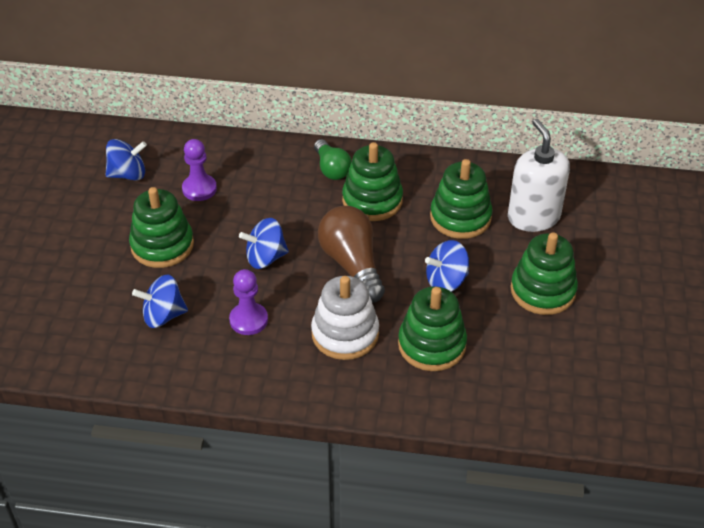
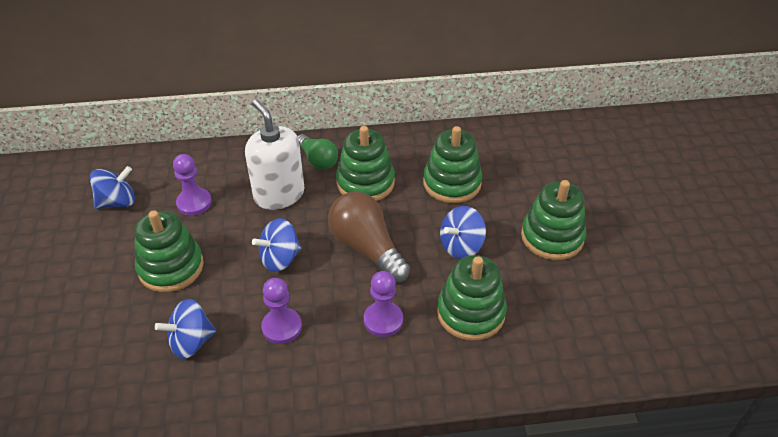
camera: 15 degrees left, 0 degrees up
white stacking toy [311,276,379,360] -> purple pawn [364,271,403,337]
white soap dispenser [508,119,570,232] -> white soap dispenser moved to [245,100,304,210]

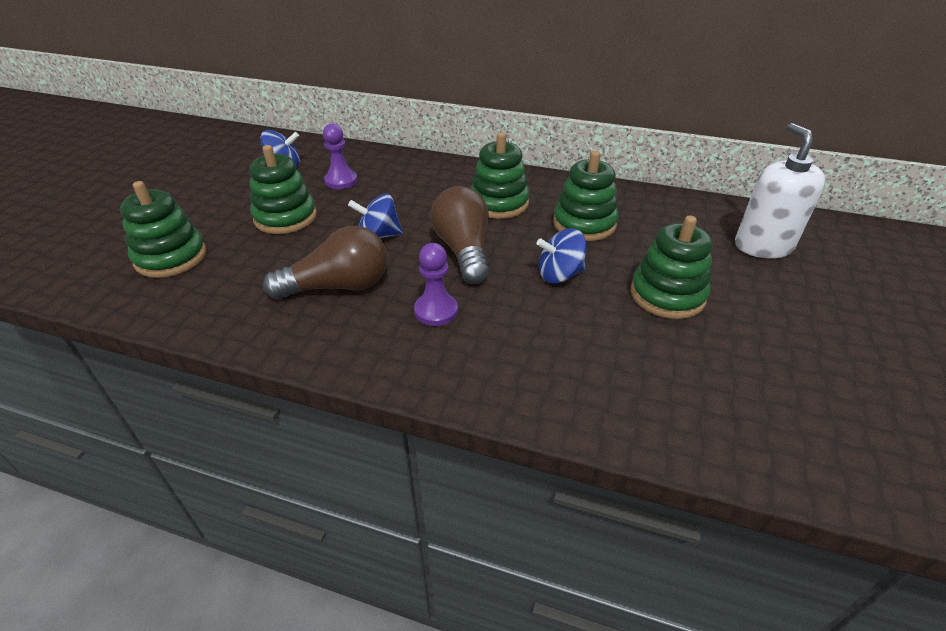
camera: 25 degrees right, 5 degrees down
blue spinning top [155,299,216,359] -> none
white soap dispenser [245,100,304,210] -> white soap dispenser moved to [735,123,826,259]
purple pawn [261,278,302,344] -> brown light bulb [263,226,387,300]
green light bulb [298,134,338,170] -> none
green stacking toy [437,255,507,341] -> green stacking toy moved to [120,181,207,278]

